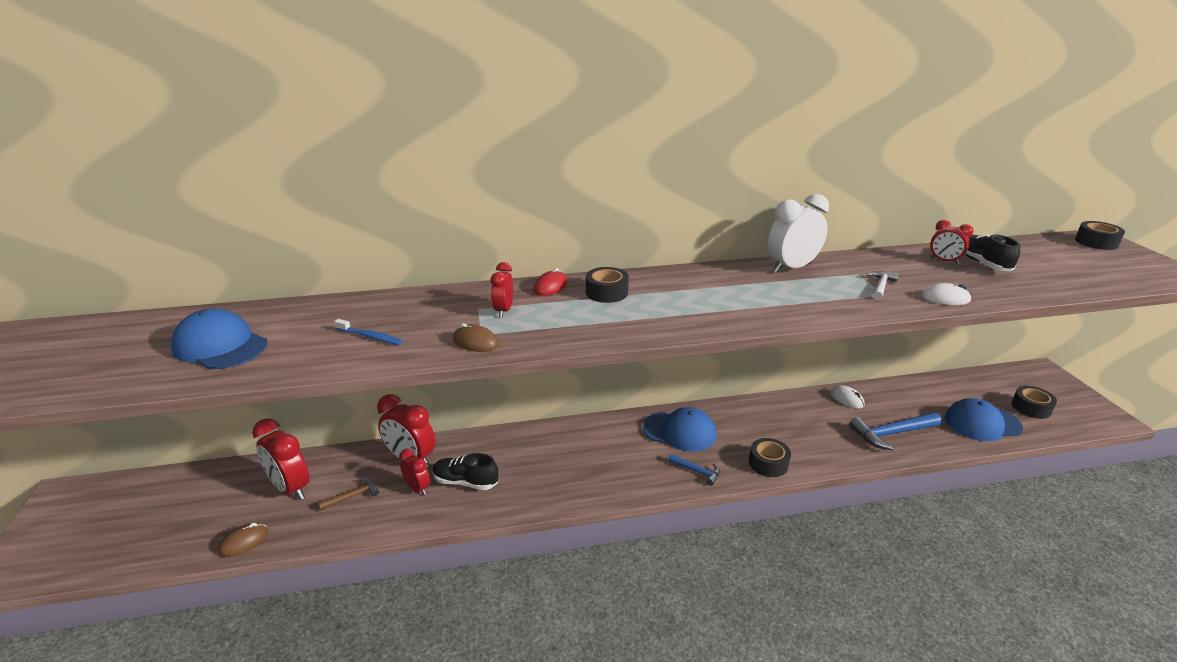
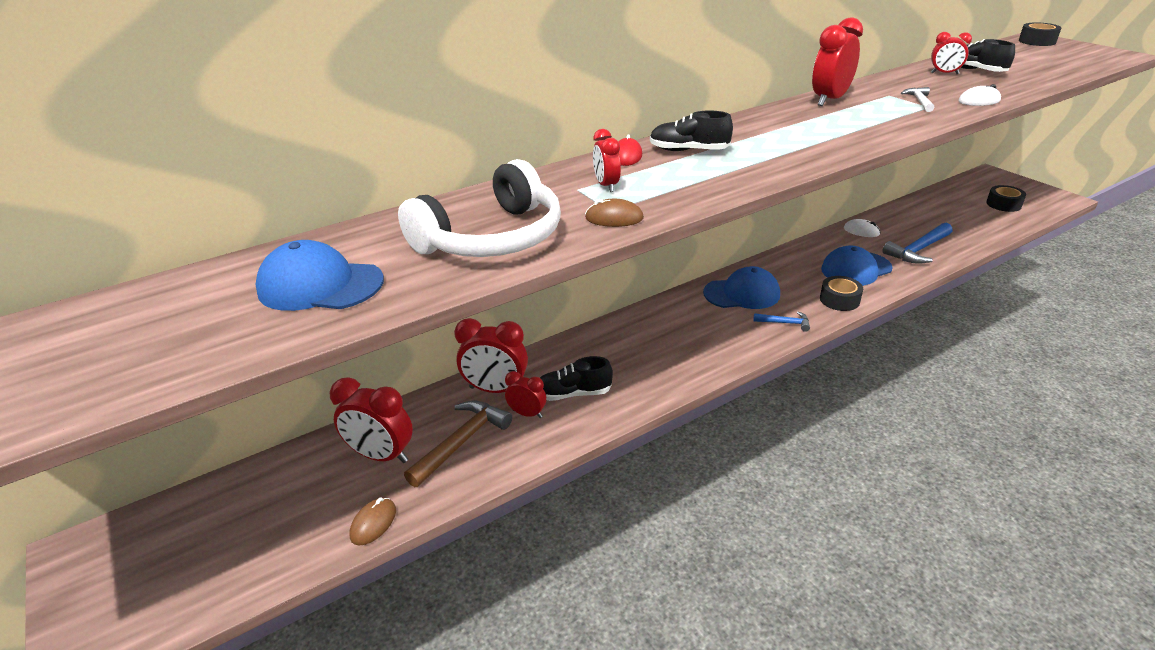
camera: 20 degrees left, 5 degrees up
brown hammer [318,478,379,511] -> brown hammer [404,400,512,487], size x1.83
blue toothbrush [334,319,402,345] -> white headphones [398,159,561,257]
black tape [586,267,629,303] -> black shoe [650,111,733,151]
white clock [768,194,829,273] -> red clock [812,17,863,106]
blue cap [944,398,1023,441] -> blue cap moved to [821,246,893,286]

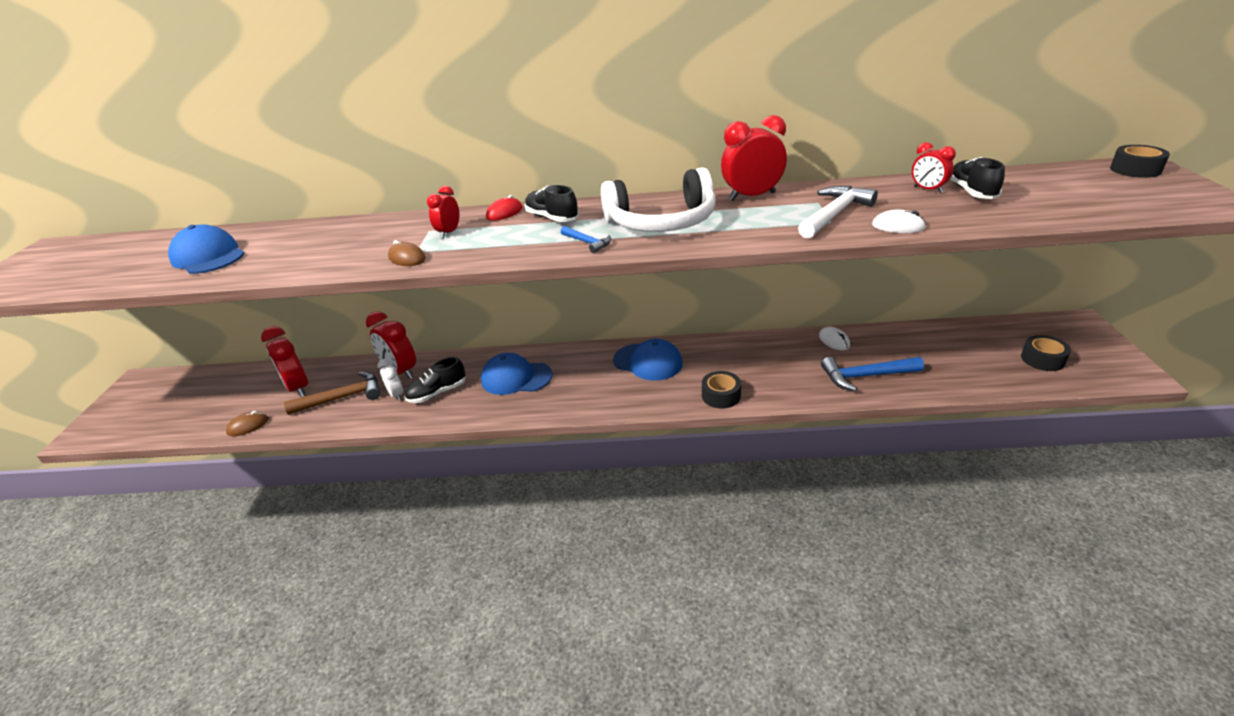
camera: 35 degrees right, 0 degrees up
white headphones [398,159,561,257] -> white headphones moved to [601,167,716,232]
red clock [505,371,546,418] -> white clock [377,359,403,401]
black shoe [540,356,613,401] -> black shoe turned 60 degrees counterclockwise [404,357,465,403]
blue hammer [753,311,810,332] -> blue hammer moved to [561,226,611,253]
blue cap [821,246,893,286] -> blue cap moved to [481,353,552,395]
white hammer [901,87,934,112] -> white hammer [798,186,878,239], size x1.83

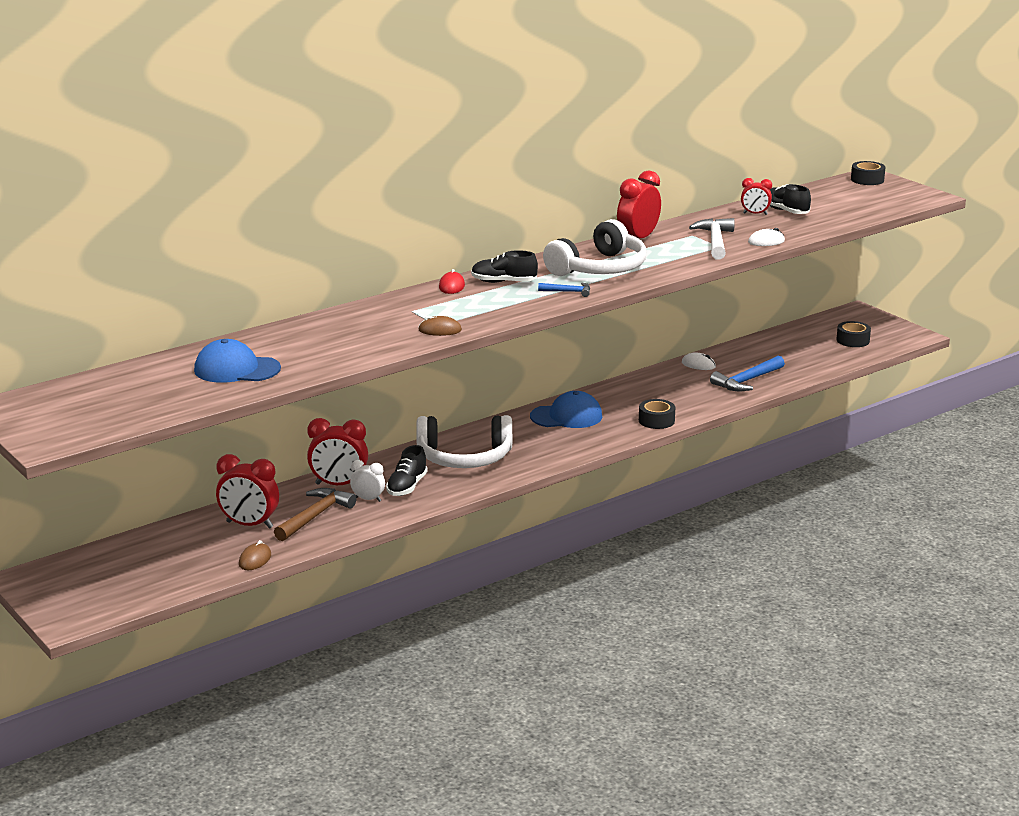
camera: 40 degrees left, 10 degrees down
red clock [427,186,459,238] -> none
blue cap [481,353,552,395] -> white headphones [416,415,512,468]

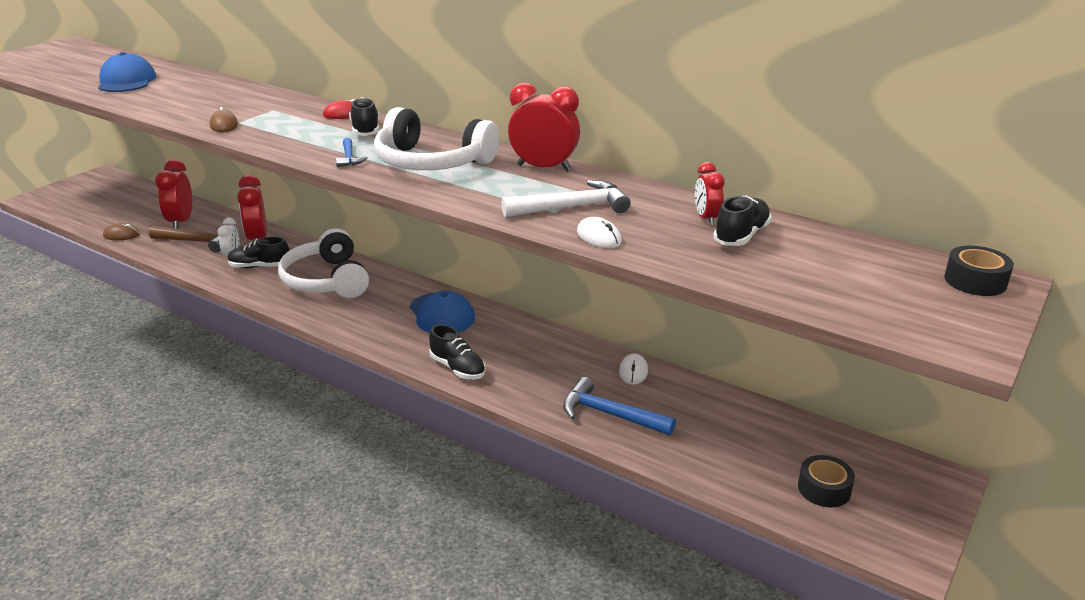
camera: 70 degrees right, 5 degrees up
black tape [639,399,675,429] -> black shoe [429,324,486,379]

